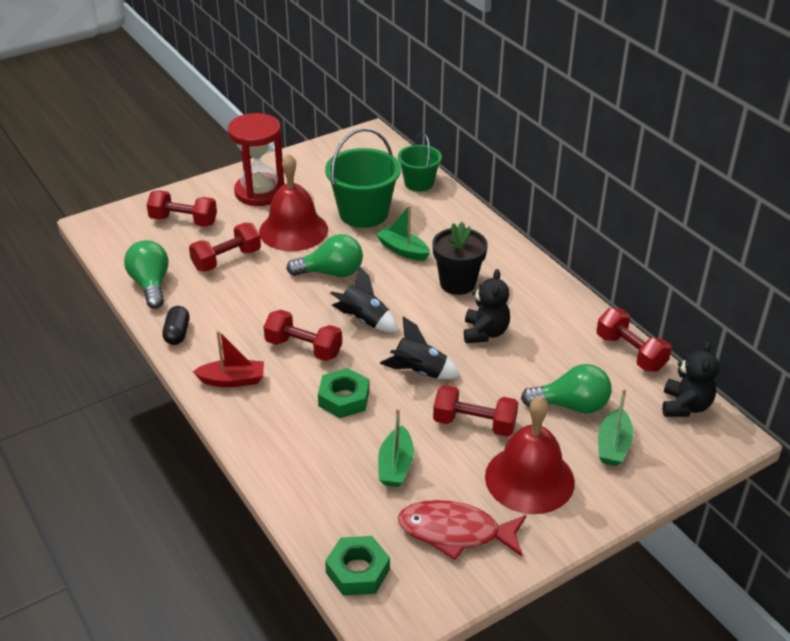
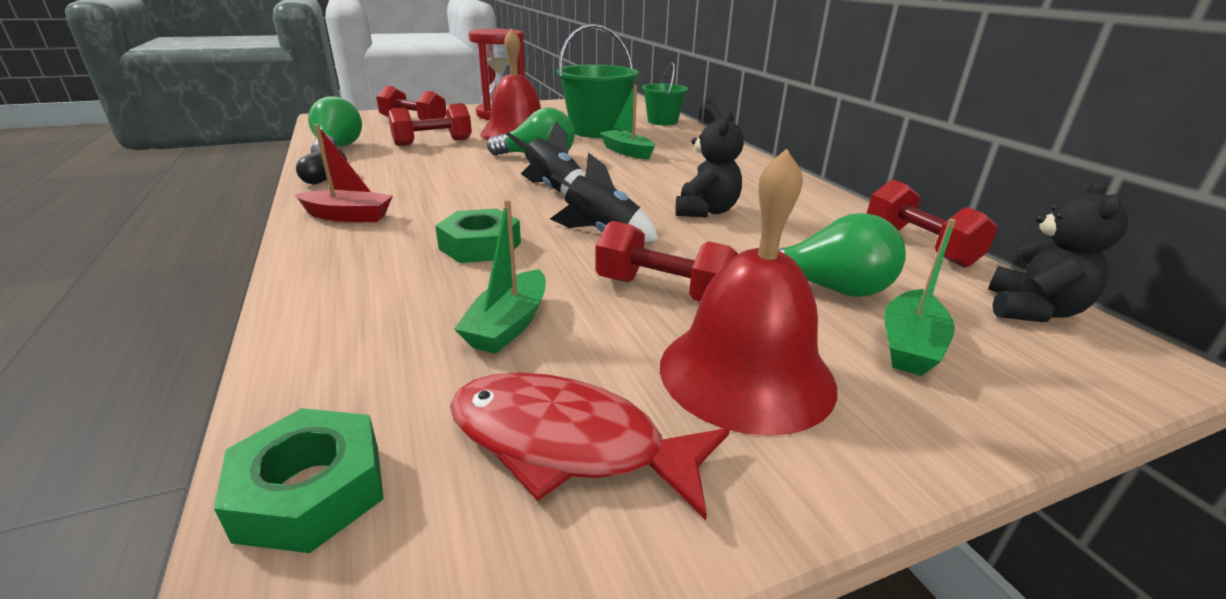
camera: 10 degrees right, 10 degrees down
red dumbbell [264,310,342,361] -> none
black flower pot [432,222,488,295] -> none

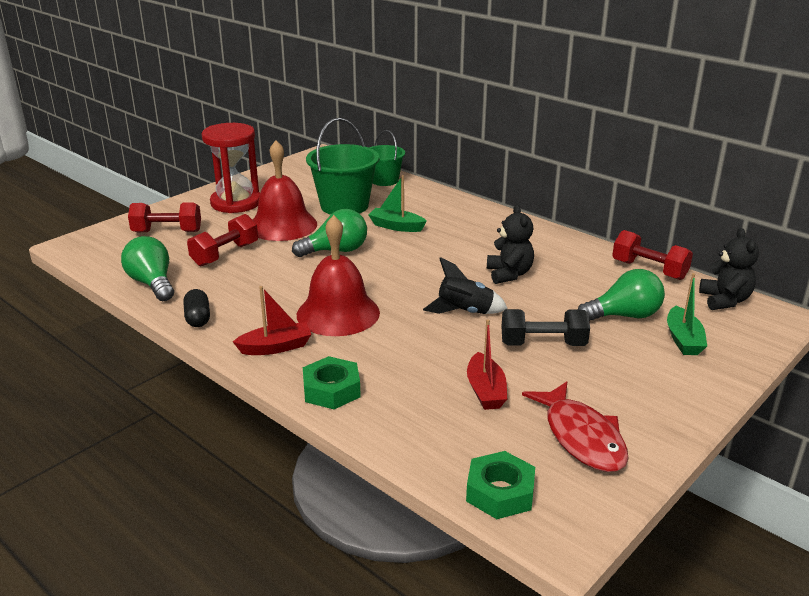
camera: 25 degrees left, 0 degrees up
green nut [435,209,521,263] -> green nut moved to [303,356,361,409]
red fish [450,372,730,520] -> red fish turned 105 degrees counterclockwise [522,382,629,472]
green boat [454,199,546,354] -> red boat [467,319,507,410]
black rocket [506,121,585,195] -> none
red dumbbell [595,221,738,301] -> black dumbbell [501,309,590,346]
red bell [660,148,837,436] -> red bell moved to [297,215,380,336]

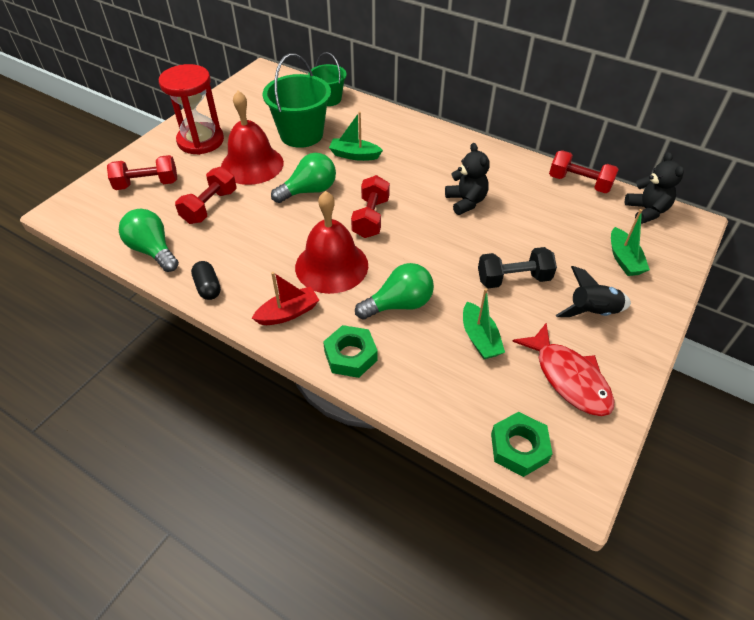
camera: 10 degrees left, 20 degrees up
black rocket [423,257,508,314] -> black rocket moved to [556,266,631,317]
red boat [467,319,507,410] -> green boat [463,288,505,359]
green light bulb [578,269,665,321] -> green light bulb moved to [355,263,434,320]
none -> red dumbbell [351,175,390,238]

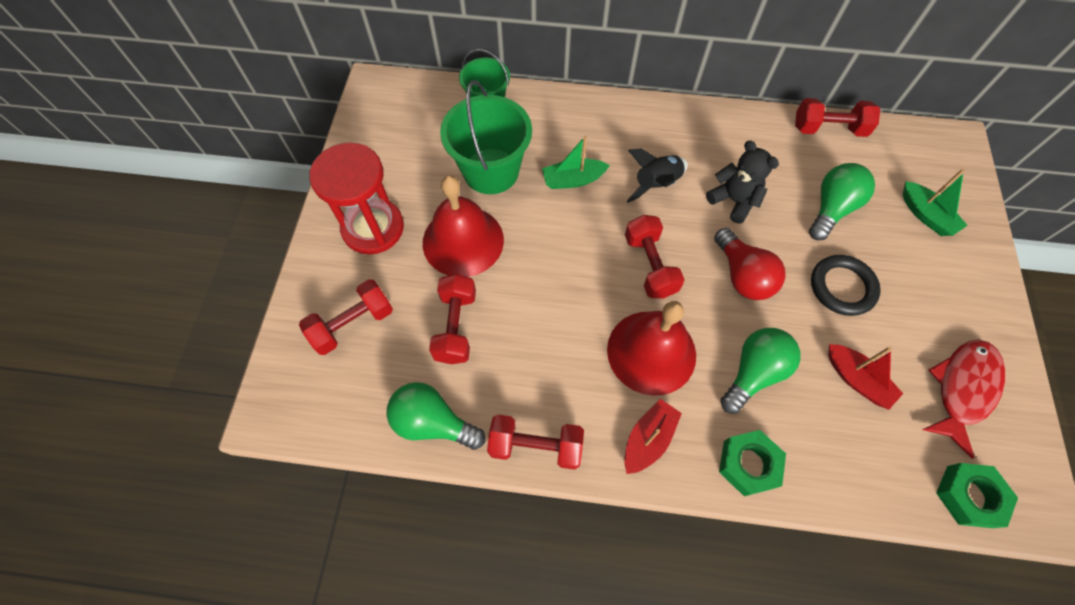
camera: 25 degrees left, 15 degrees up
black capsule [191,261,221,300] -> red dumbbell [487,414,584,470]
green light bulb [271,153,336,203] -> green light bulb moved to [809,163,875,240]
green boat [463,288,505,359] -> red boat [828,344,903,410]
black dumbbell [478,247,557,288] -> black ring [811,255,881,316]
red fish [512,323,615,416] -> red fish turned 90 degrees counterclockwise [922,339,1005,459]
black rocket [556,266,631,317] -> black rocket moved to [626,148,688,203]
black teddy bear [625,152,684,224] -> none
none -> red light bulb [714,228,786,300]

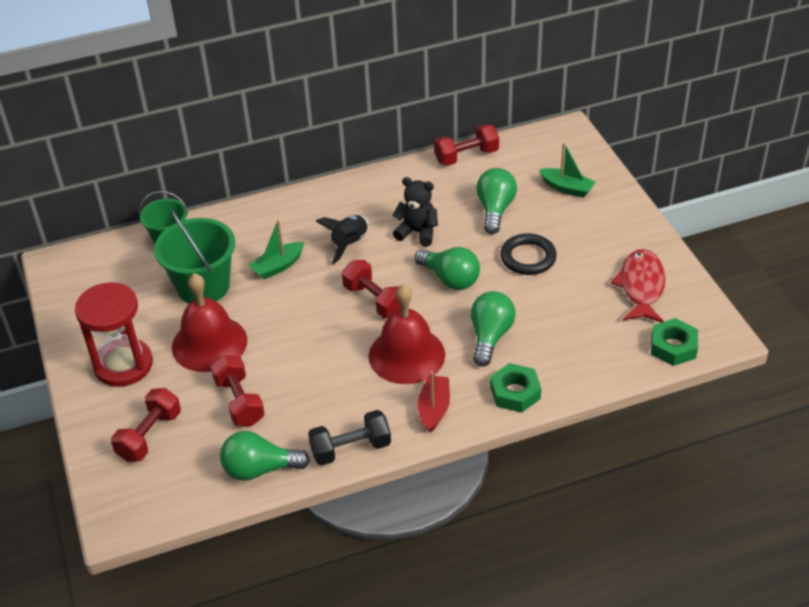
camera: 25 degrees left, 20 degrees down
red dumbbell [487,414,584,470] -> black dumbbell [308,410,391,466]
red light bulb [714,228,786,300] -> green light bulb [414,247,480,290]
red boat [828,344,903,410] -> none

